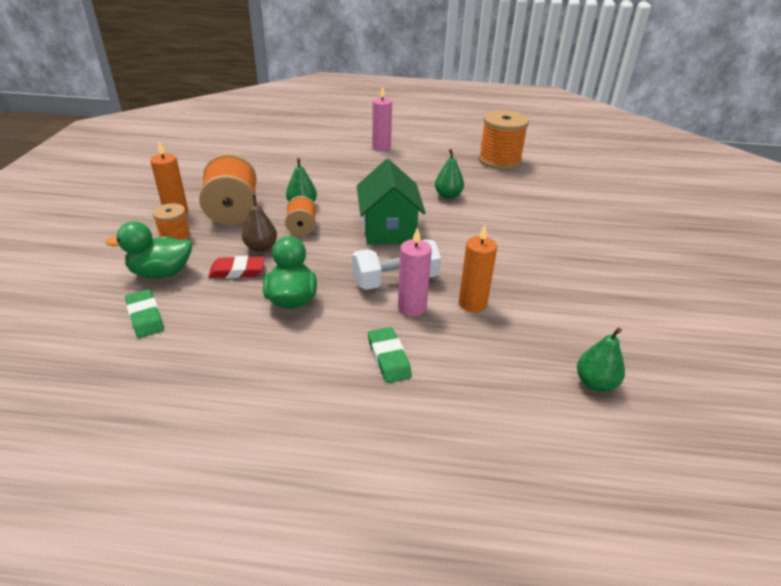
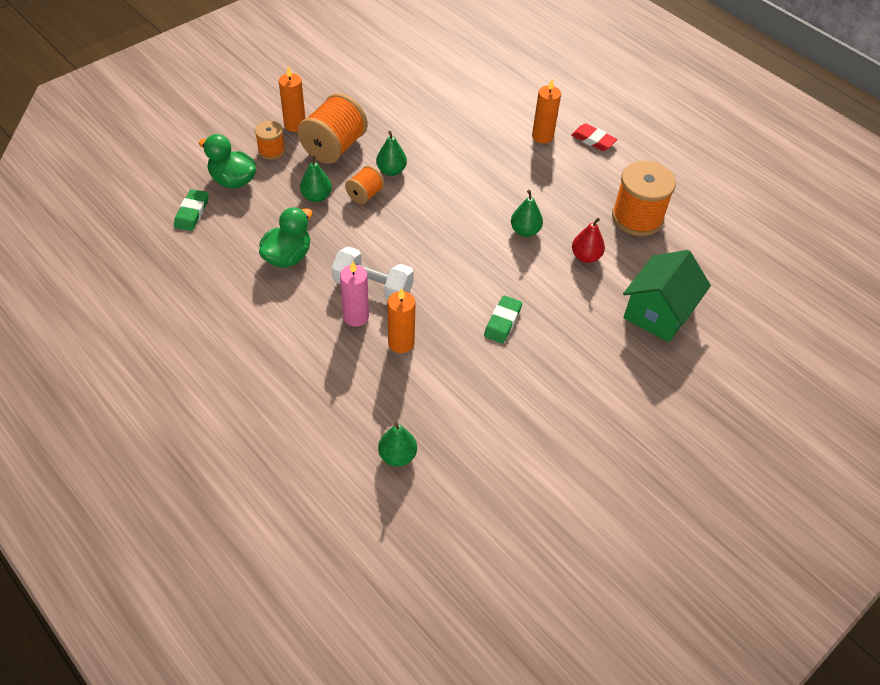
camera: 40 degrees right, 15 degrees up
red eraser [208,256,265,278] -> red eraser moved to [571,124,618,151]
brown pear [242,195,277,252] -> green pear [300,154,332,202]
green house [357,159,426,245] -> green house moved to [623,250,711,343]
green eraser [368,327,412,383] -> green eraser moved to [484,295,522,343]
pink candle [372,86,392,151] -> orange candle [532,79,561,144]
none -> red pear [572,218,605,263]

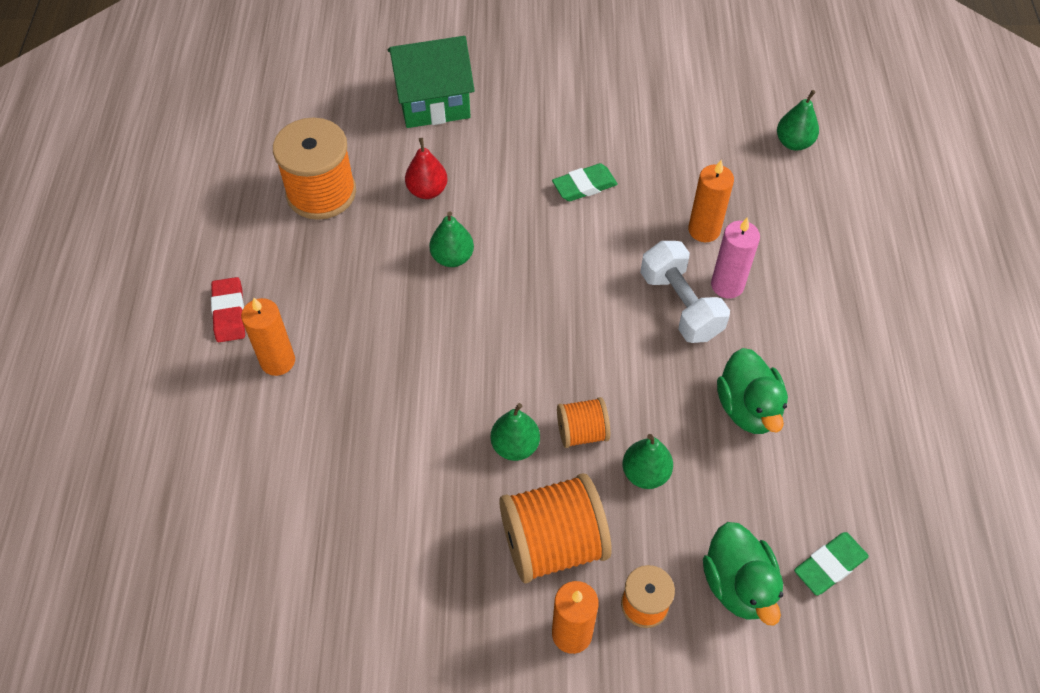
camera: 135 degrees left, 5 degrees up
green duck [259,207,312,267] -> green duck turned 90 degrees counterclockwise [717,348,788,434]

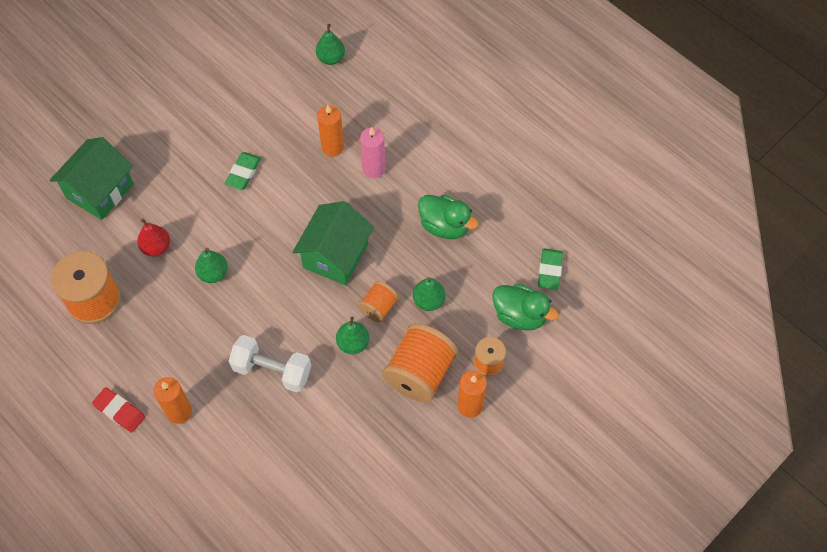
camera: 45 degrees left, 5 degrees up
white dumbbell [640,241,730,343] -> white dumbbell moved to [229,335,311,392]
none -> green house [293,201,374,285]

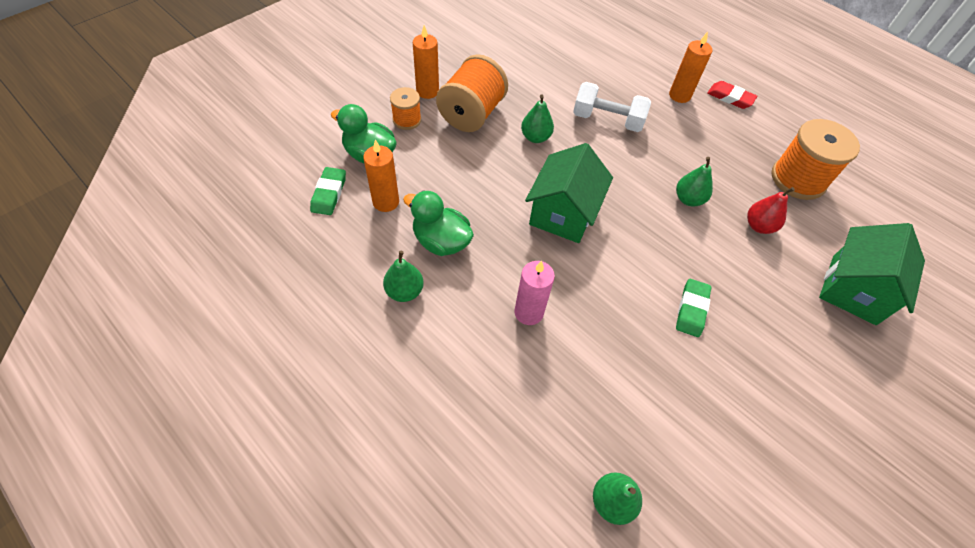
camera: 175 degrees right, 5 degrees down
orange candle [317,105,344,157] -> orange candle moved to [363,140,399,212]
orange spool [358,281,399,323] -> none
green pear [413,277,446,311] -> green pear moved to [383,251,424,302]

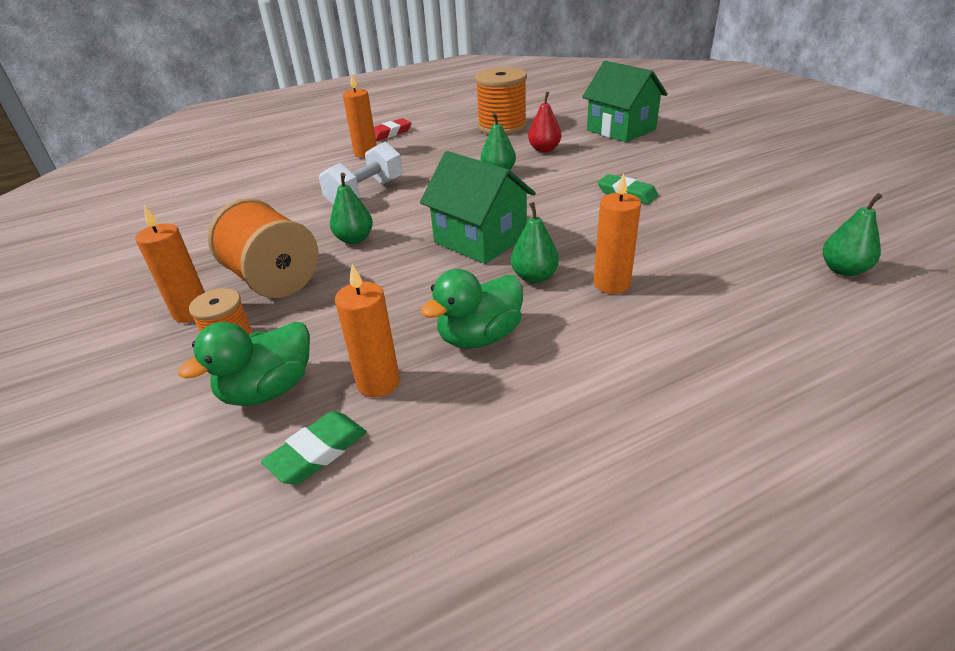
camera: 65 degrees left, 20 degrees down
green eraser [310,167,346,215] -> green eraser turned 75 degrees counterclockwise [261,411,367,485]
green pear [383,251,424,302] -> green pear moved to [511,202,559,283]
pink candle [515,261,555,325] -> orange candle [594,173,641,294]

